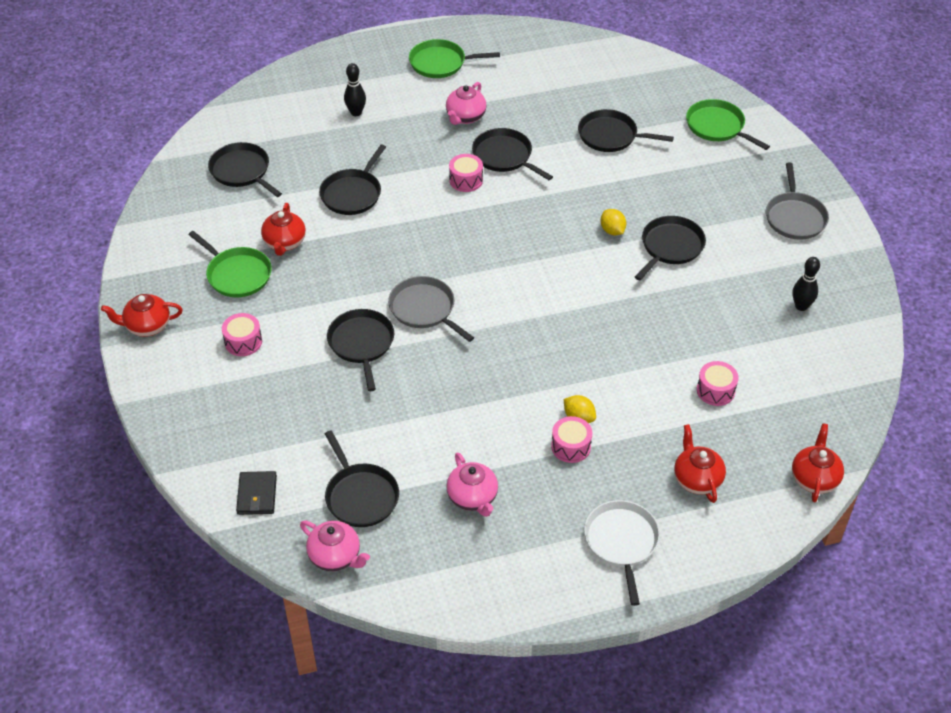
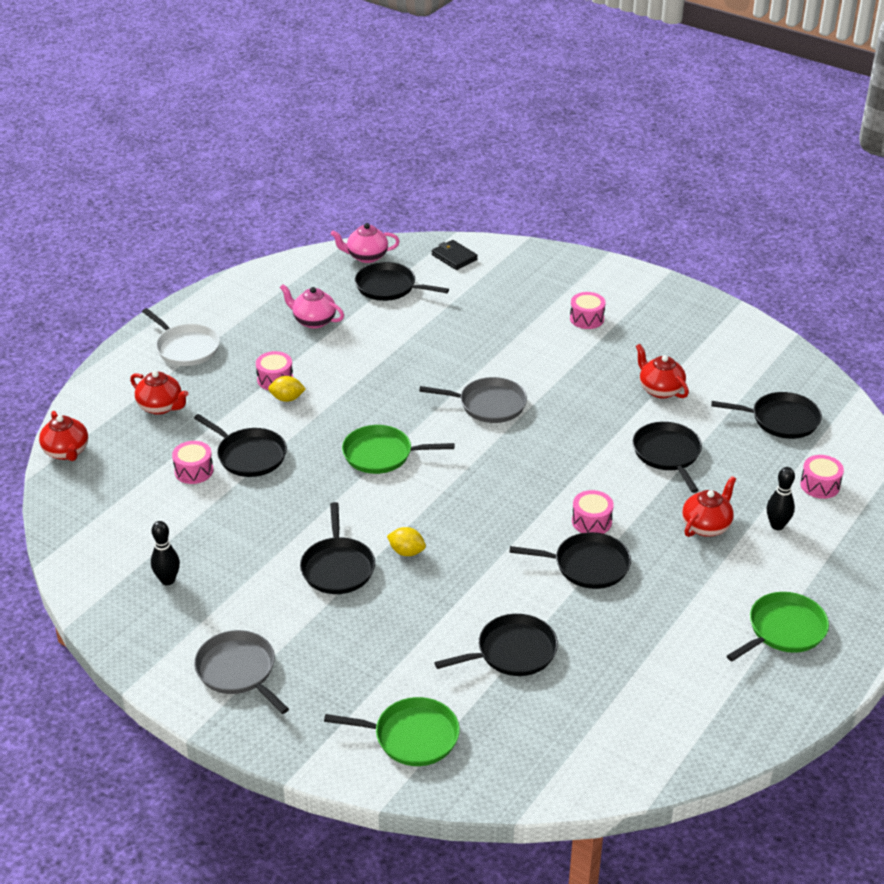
camera: 140 degrees right, 10 degrees down
red teapot [101,294,183,337] -> red teapot moved to [682,476,736,537]
green pan [188,231,272,298] -> green pan moved to [342,425,454,474]
black pan [327,309,394,391] -> black pan moved to [194,414,287,477]
pink teapot [446,82,486,125] -> none
none -> pink drum [800,455,844,499]

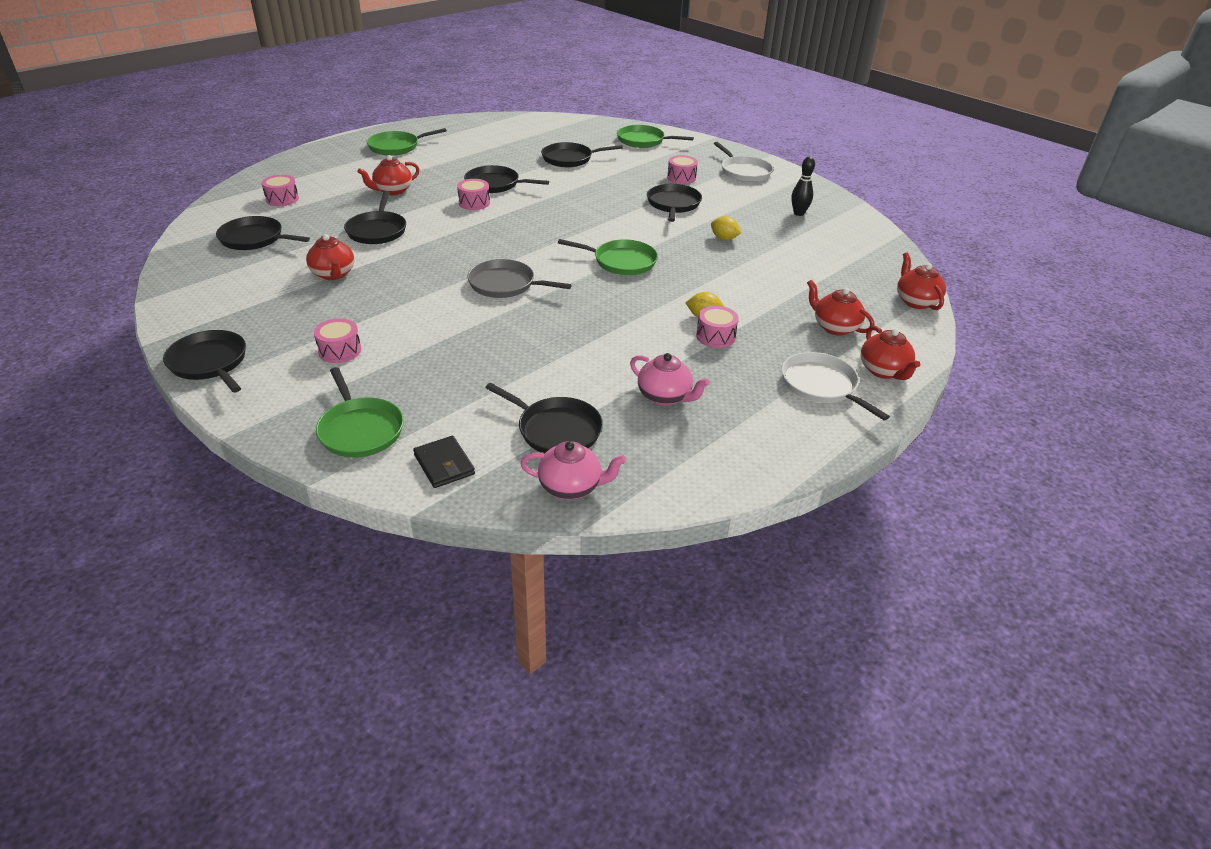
camera: 170 degrees left, 0 degrees up
pink drum [172,441,213,484] -> pink drum moved to [667,155,698,184]
black pan [194,414,287,477] -> black pan moved to [163,330,246,393]
grey pan [194,630,289,714] -> white pan [714,142,773,182]
yellow lemon [387,527,426,556] -> yellow lemon moved to [711,216,741,240]
black bowling pin [767,467,795,530] -> none
none -> green pan [316,367,404,458]
none -> red teapot [861,326,920,380]

